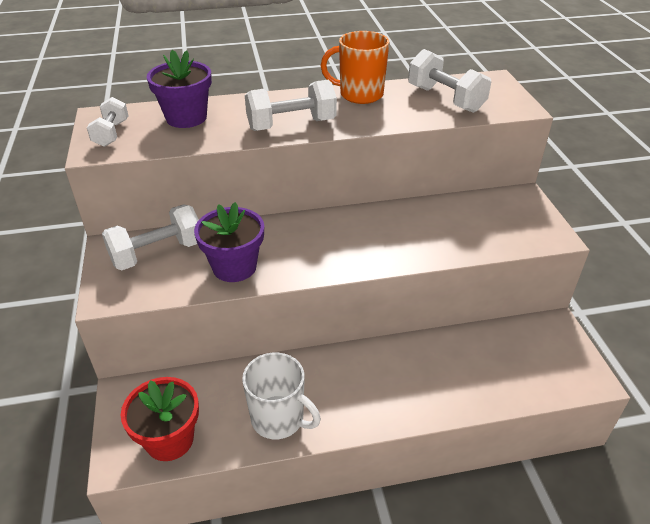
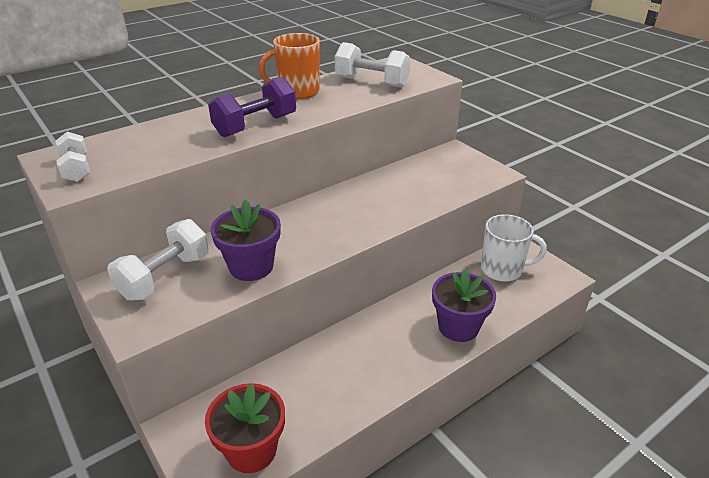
camera: 25 degrees left, 5 degrees down
purple flower pot [147,50,212,128] -> purple flower pot moved to [432,269,496,342]
white mug [242,352,321,439] -> white mug moved to [481,214,547,282]
white dumbbell [245,80,337,131] -> purple dumbbell [208,77,296,137]

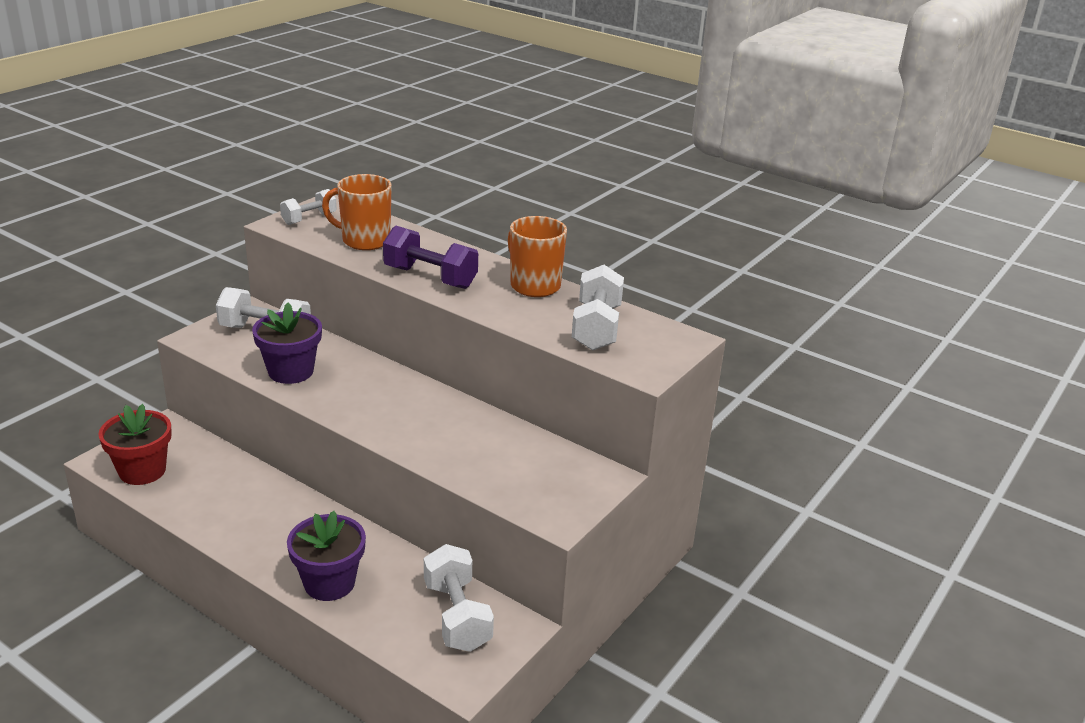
camera: 70 degrees right, 5 degrees down
white mug [481,214,547,282] -> white dumbbell [424,544,494,652]
none -> orange mug [322,174,392,250]

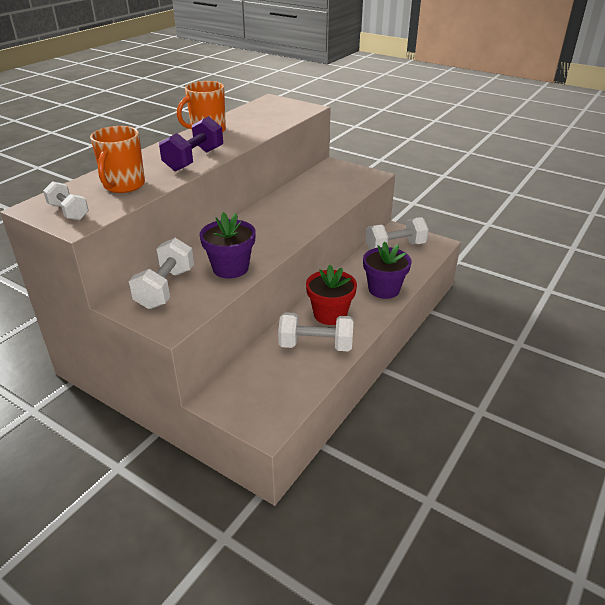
camera: 90 degrees left, 5 degrees up
red flower pot [98,404,172,485] -> red flower pot moved to [306,265,357,325]
white dumbbell [572,265,624,350] -> white dumbbell moved to [278,312,354,351]

